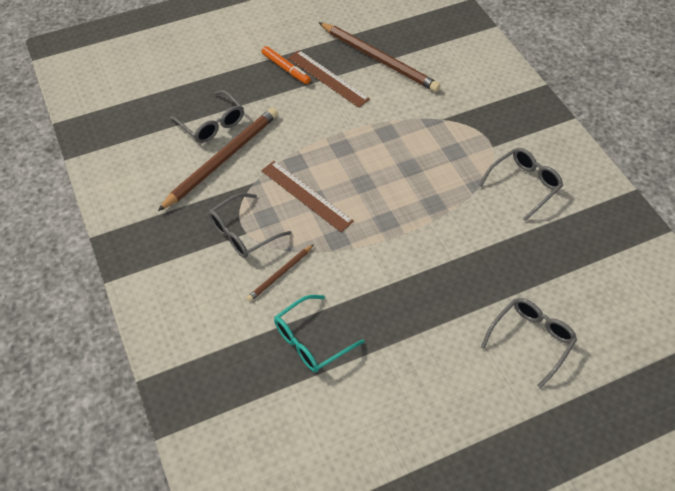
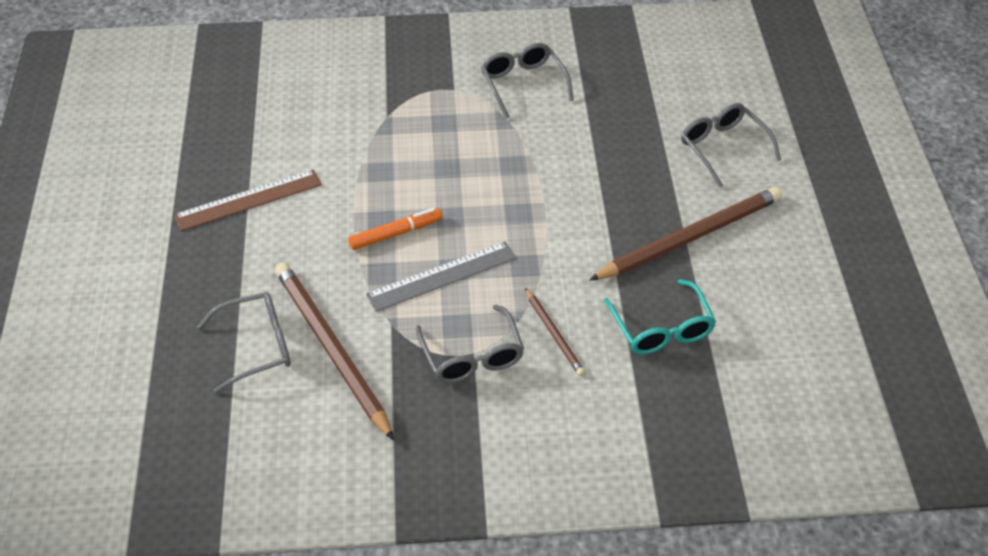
camera: 70 degrees left, 5 degrees down
brown ruler [261,161,354,232] -> grey ruler [366,242,516,312]
orange marker [262,46,311,84] -> orange marker moved to [348,208,443,250]
brown pencil [319,22,441,92] -> brown pencil moved to [589,187,782,281]

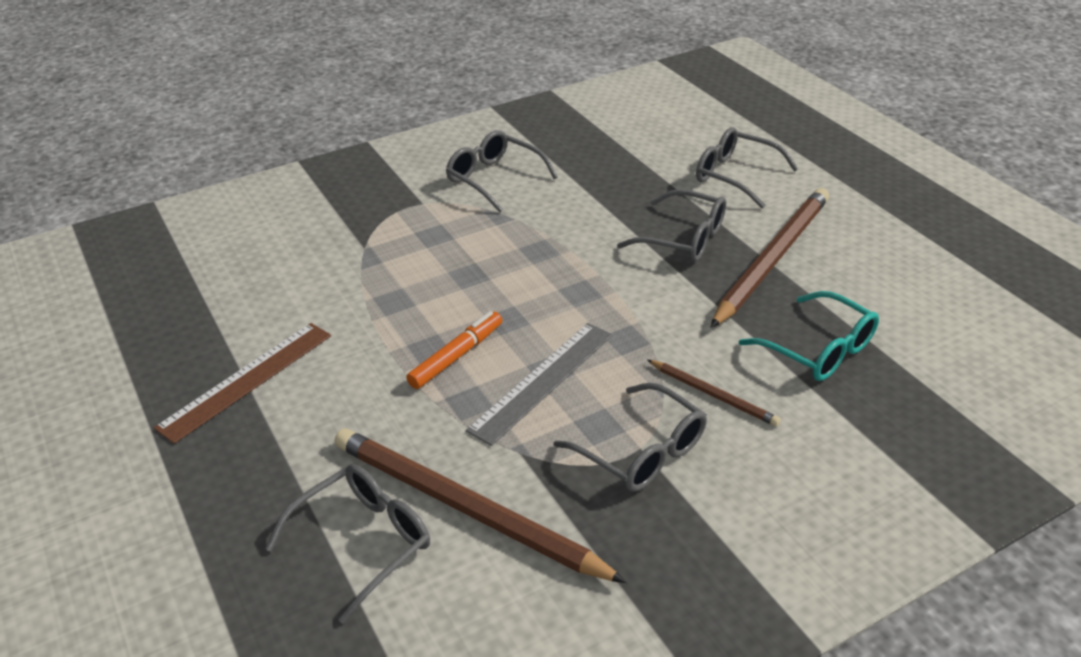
camera: 25 degrees left, 10 degrees down
none -> grey glasses [617,189,726,262]

